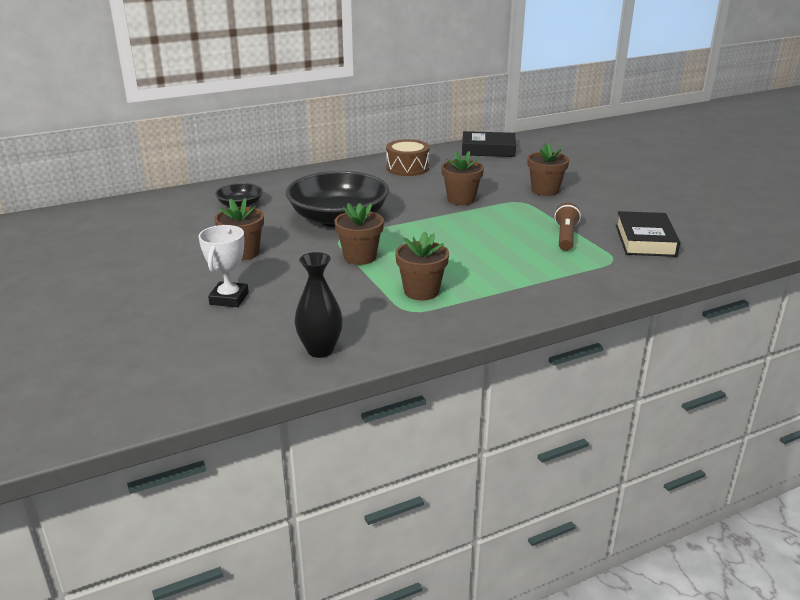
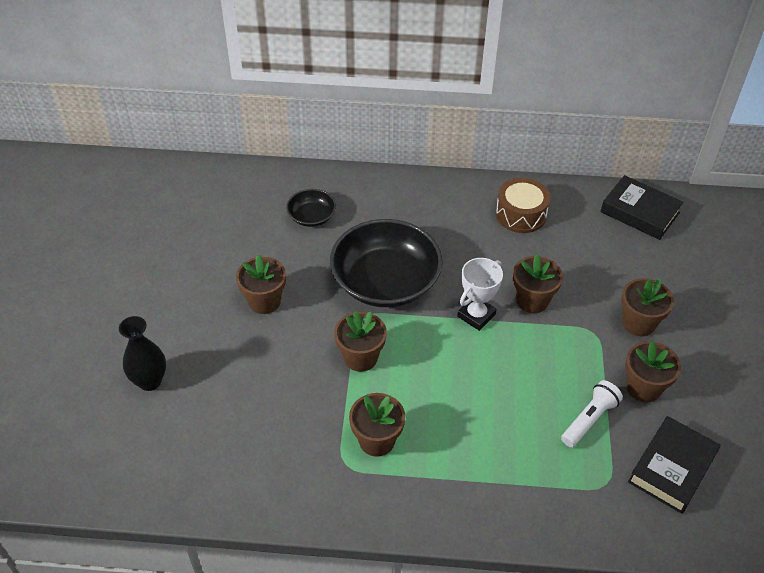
camera: 30 degrees right, 20 degrees up
white trophy [198,225,249,307] -> white trophy moved to [457,258,503,331]
black vase [294,252,343,358] -> black vase moved to [119,316,166,391]
brown flashlight [554,203,581,251] -> white flashlight [561,380,623,447]
none -> brown flower pot [625,341,681,402]

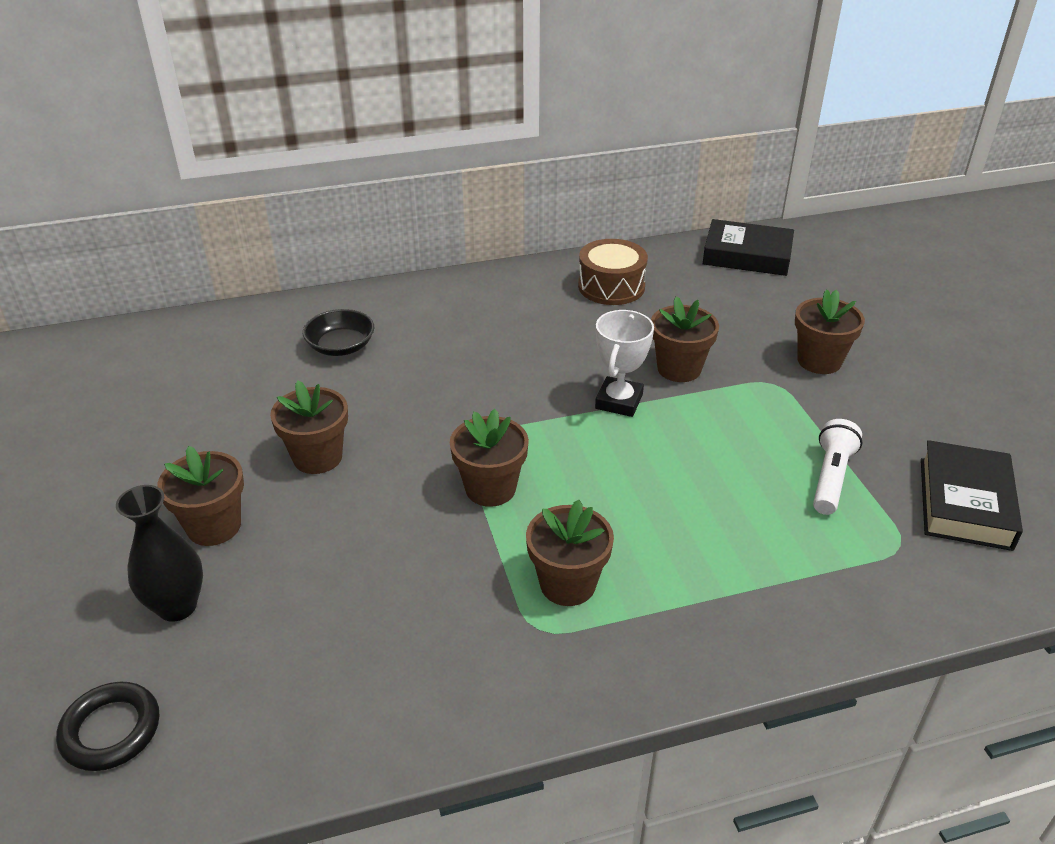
camera: 20 degrees left, 10 degrees down
black bowl [330,219,443,307] -> none
brown flower pot [625,341,681,402] -> brown flower pot moved to [157,446,244,546]
none -> black ring [56,682,159,771]

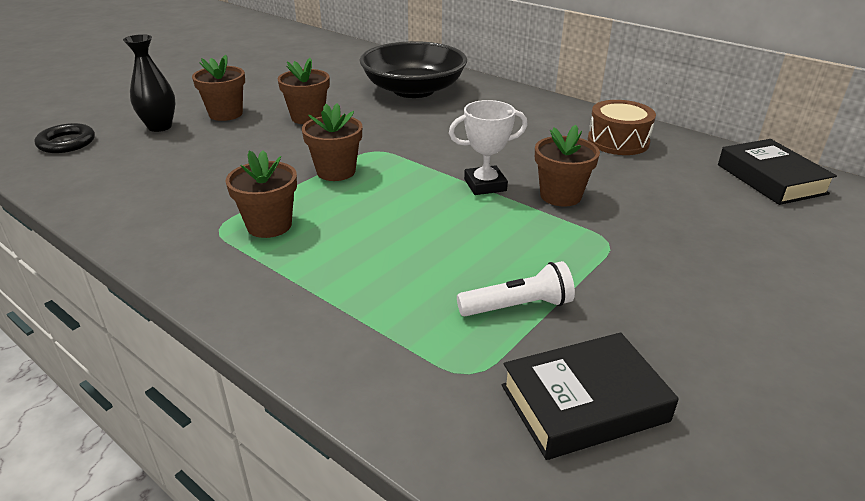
camera: 55 degrees right, 5 degrees down
black bowl [303,309,374,356] -> black bowl [360,41,467,98], size x2.10
brown flower pot [795,289,865,374] -> none

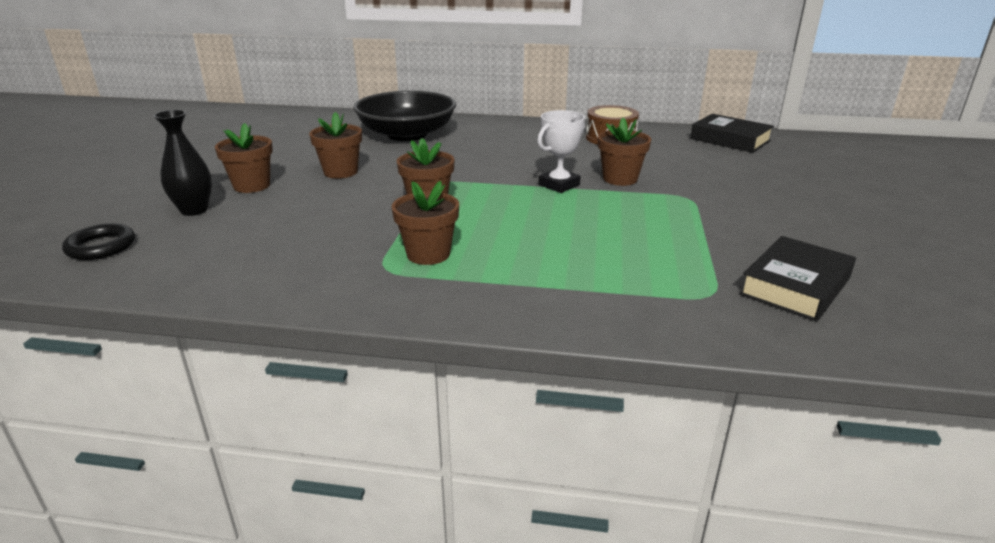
camera: 30 degrees left, 5 degrees down
white flashlight [457,261,575,316] -> none

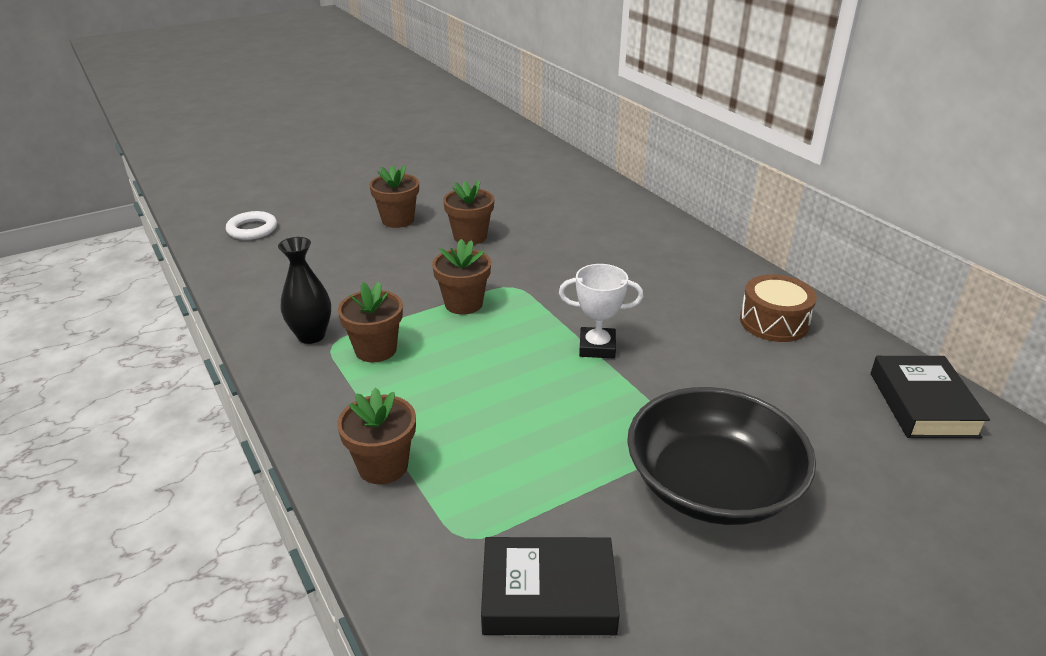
camera: 50 degrees right, 5 degrees up
black ring [62,223,135,260] -> white ring [226,211,277,240]
black vase [153,110,212,216] -> black vase moved to [278,237,331,344]
black bowl [353,91,456,141] -> black bowl moved to [627,387,816,525]
brown flower pot [598,118,651,186] -> brown flower pot moved to [337,387,416,484]

